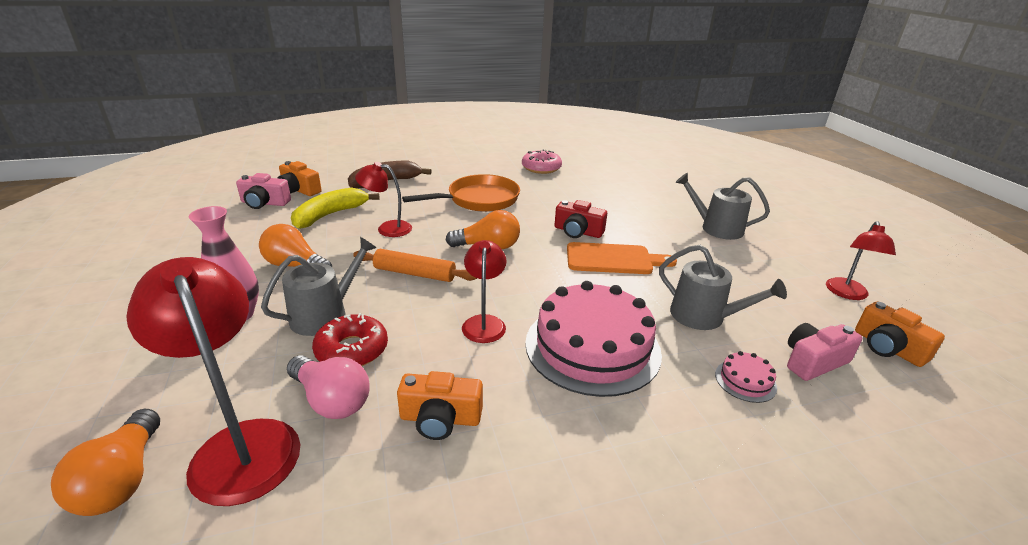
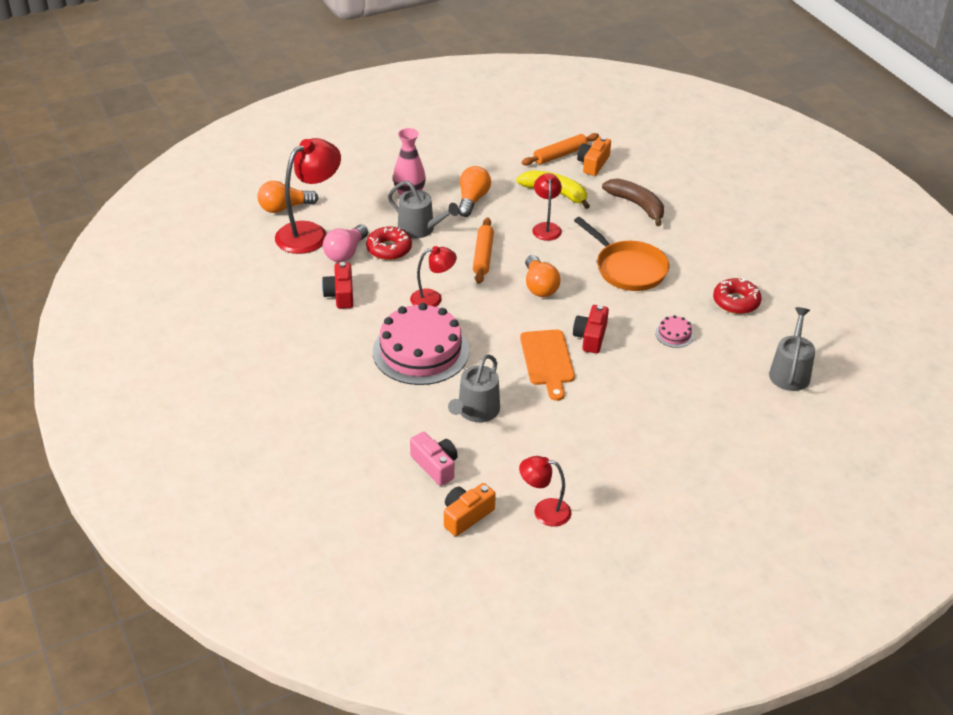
camera: 80 degrees right, 10 degrees up
pink camera [236,173,291,209] -> orange rolling pin [522,133,599,166]
orange camera [397,371,483,440] -> red camera [322,262,353,309]
pink donut [522,149,562,174] -> red donut [713,278,762,314]
grey watering can [676,173,770,240] -> grey watering can moved to [769,307,815,391]
pink cake [715,351,777,403] -> pink cake moved to [655,315,694,348]

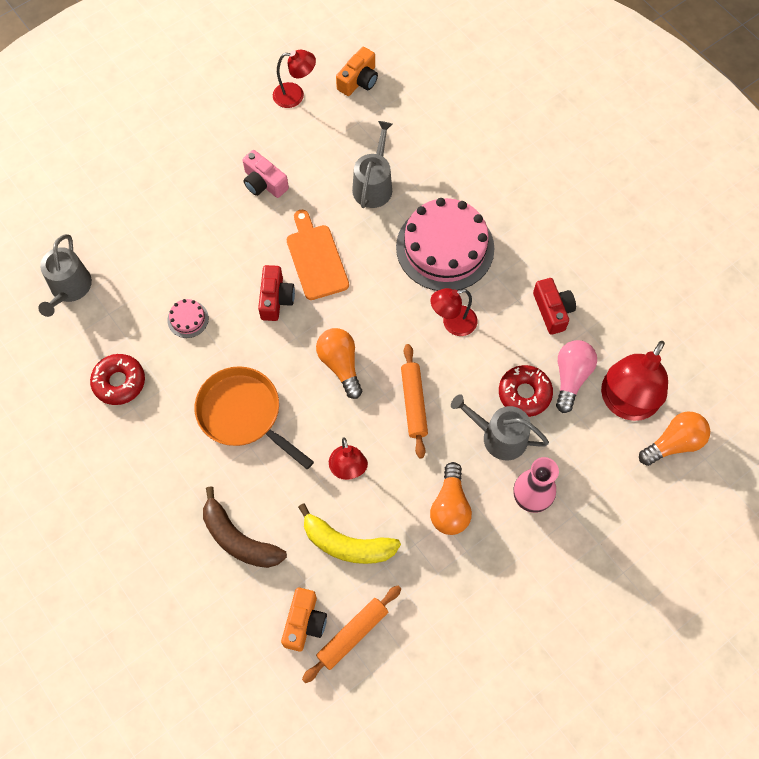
camera: 170 degrees right, 25 degrees up
pink camera [410,432,458,486] -> pink camera moved to [242,150,289,198]

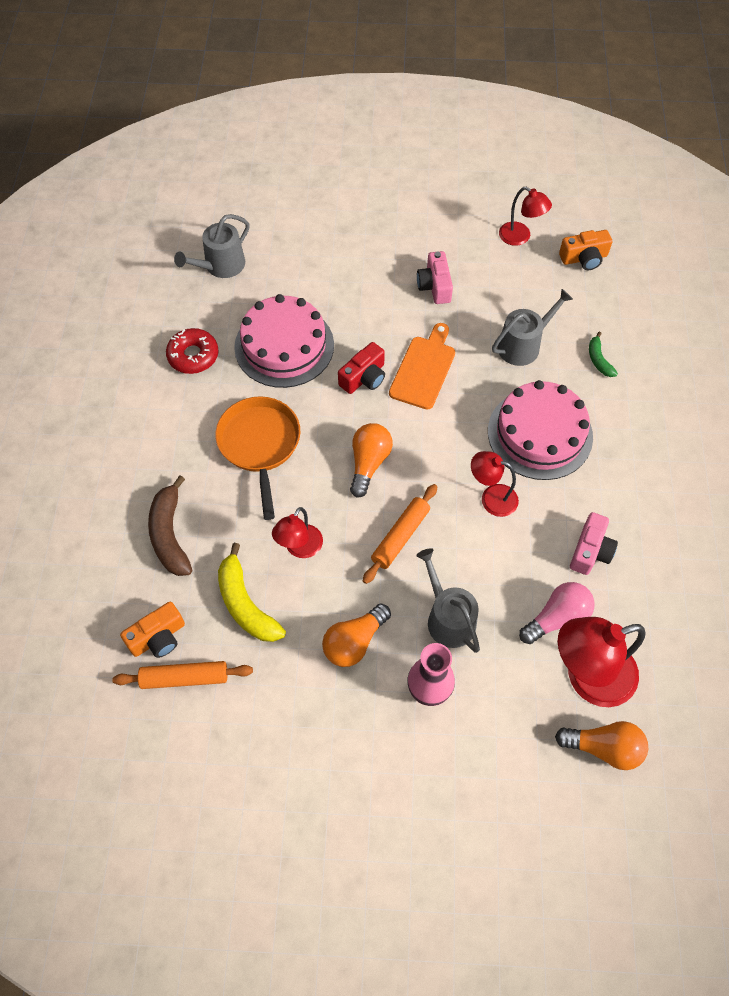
camera: 40 degrees right, 5 degrees down
pink cake [167,299,209,338] -> pink cake [234,294,334,388], size x2.46
red donut [499,365,553,417] -> none
red camera [533,278,576,335] -> pink camera [570,512,618,575]
none -> green banana [589,332,618,377]

